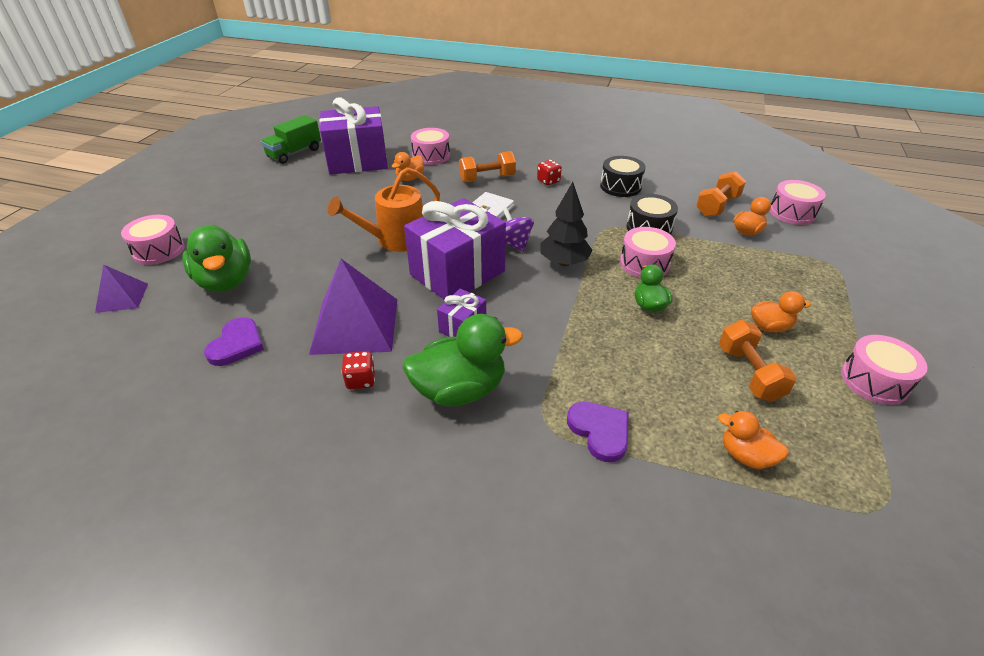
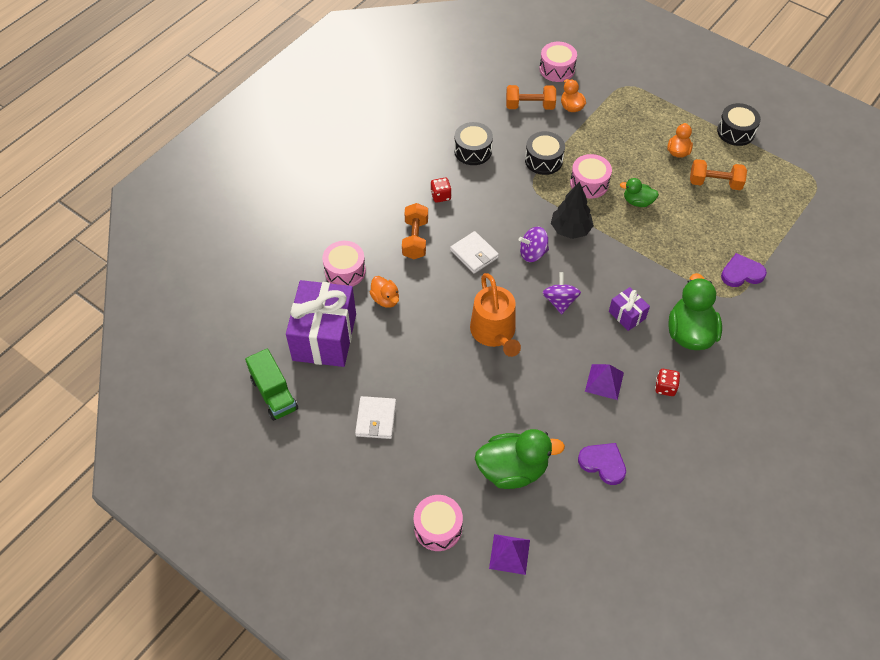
camera: 70 degrees left, 15 degrees up
purple pyramid [309,259,397,355] -> purple pyramid [585,364,624,400], size x0.53
purple gift [404,198,506,300] -> purple spinning top [542,272,581,314]
orange dumbbell [696,171,746,217] -> orange dumbbell turned 60 degrees counterclockwise [506,85,556,110]
orange duck [718,411,789,469] -> none
pink drum [841,335,928,405] -> black drum [717,103,761,146]
none -> white wallet [355,396,396,439]

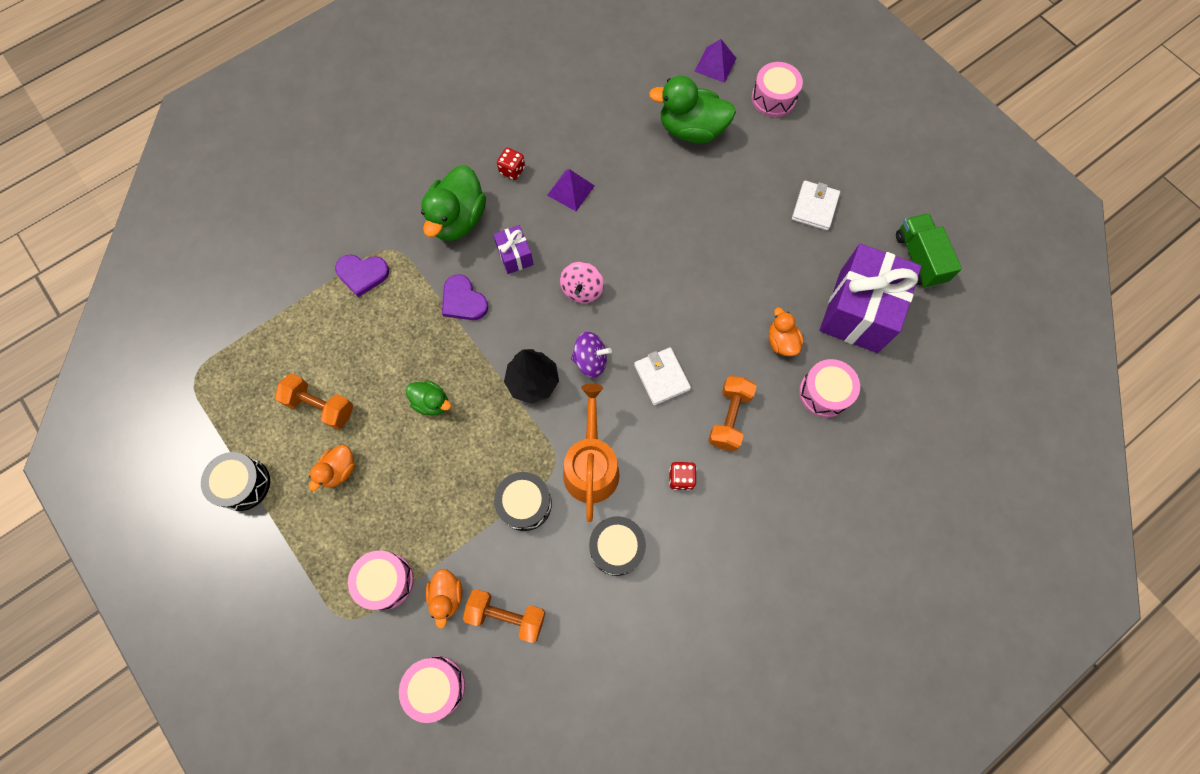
camera: 165 degrees left, 15 degrees up
orange watering can [470,273,521,357] -> orange watering can moved to [563,383,620,522]
purple spinning top [542,272,581,314] -> pink spinning top [560,262,604,303]
pink drum [570,154,612,199] -> pink drum moved to [348,550,414,610]
purple heart [578,443,626,485] -> purple heart moved to [442,274,488,320]

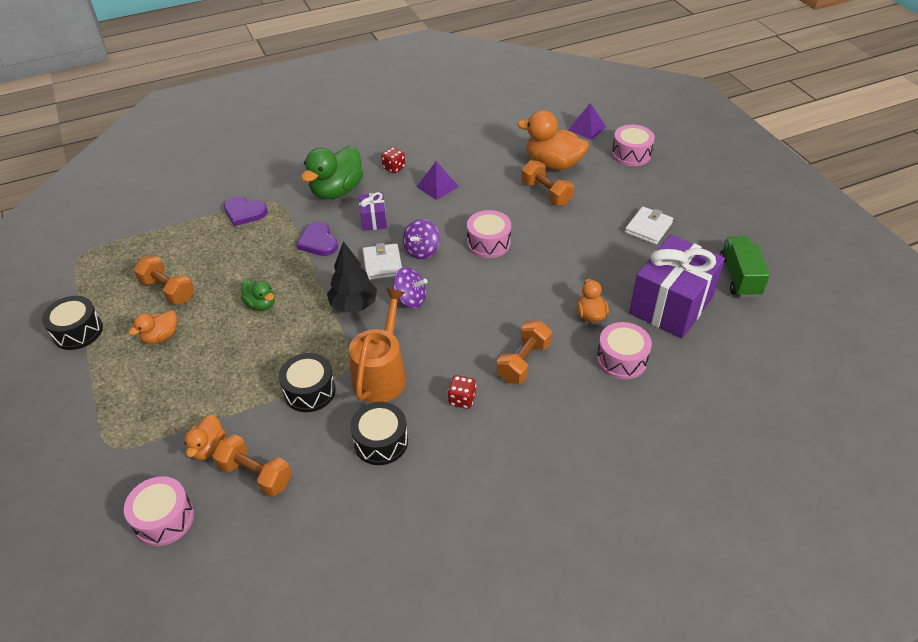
camera: 15 degrees right, 25 degrees down
pink drum [348,550,414,610] -> pink drum moved to [467,210,511,258]
pink spinning top [560,262,604,303] -> purple spinning top [403,219,440,259]
white wallet [634,347,691,405] -> white wallet moved to [363,243,402,280]
green duck [649,76,736,144] -> orange duck [517,110,589,170]
none -> orange dumbbell [521,160,574,206]

